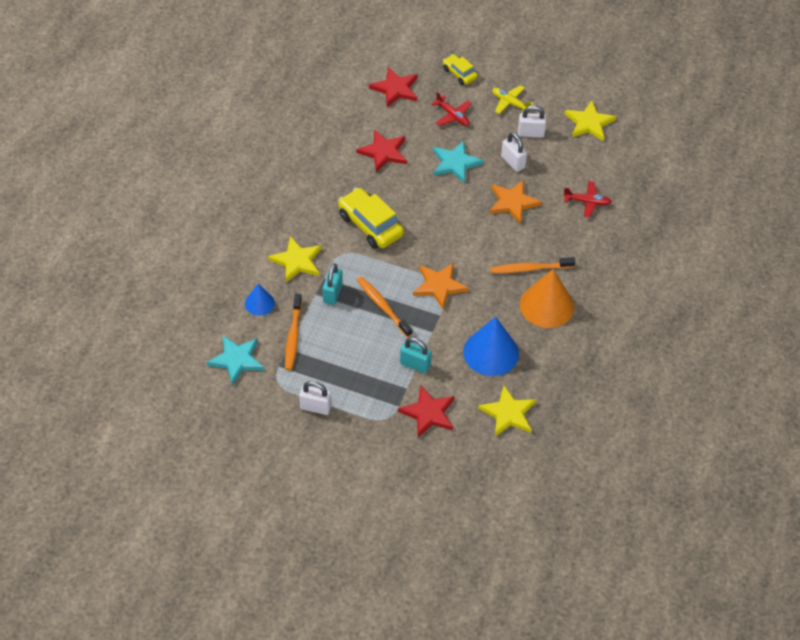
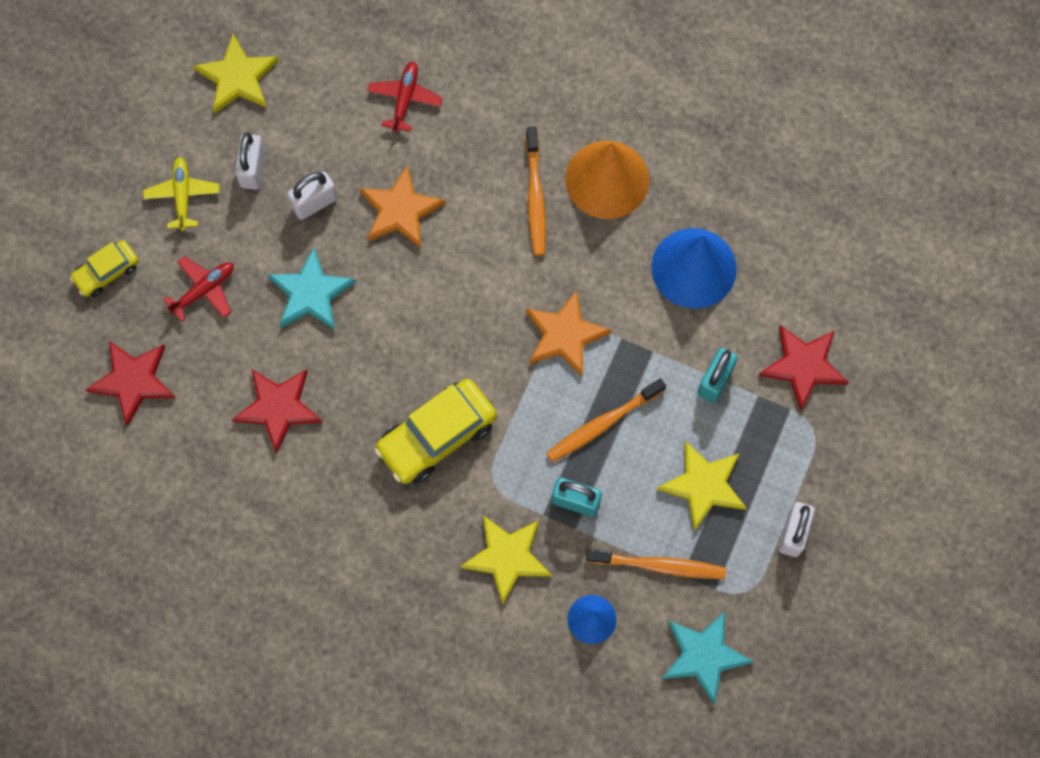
camera: 85 degrees left, 20 degrees up
yellow star [478,386,536,437] -> yellow star moved to [657,441,746,531]
yellow plane [492,85,534,114] -> yellow plane turned 135 degrees clockwise [143,157,220,231]

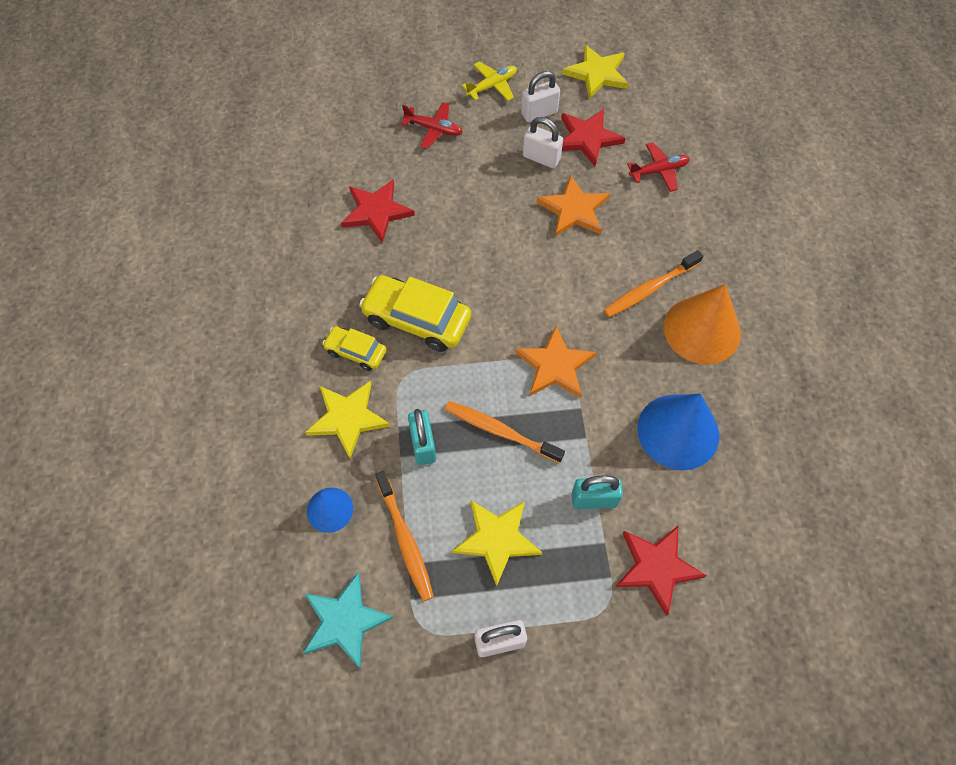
camera: 60 degrees right, 10 degrees down
yellow car [70,240,139,297] -> yellow car moved to [322,326,387,371]
red star [85,341,176,426] -> red star moved to [561,109,626,166]
turquoise star [268,248,356,330] -> none

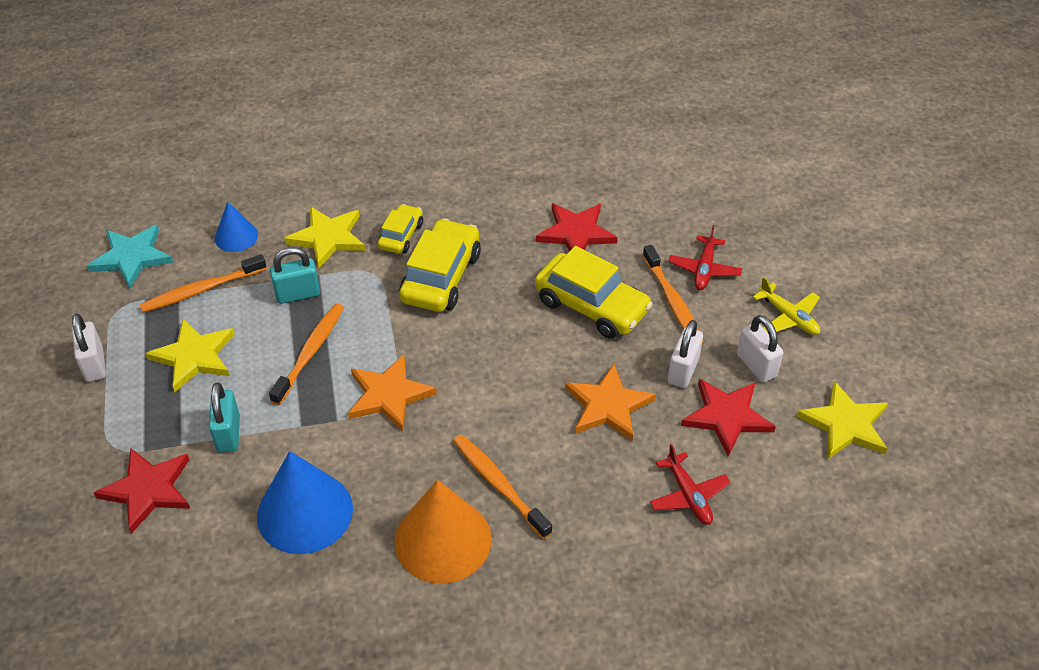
camera: 85 degrees right, 15 degrees down
none -> yellow car [535,246,653,339]
none -> orange toothbrush [642,245,704,344]

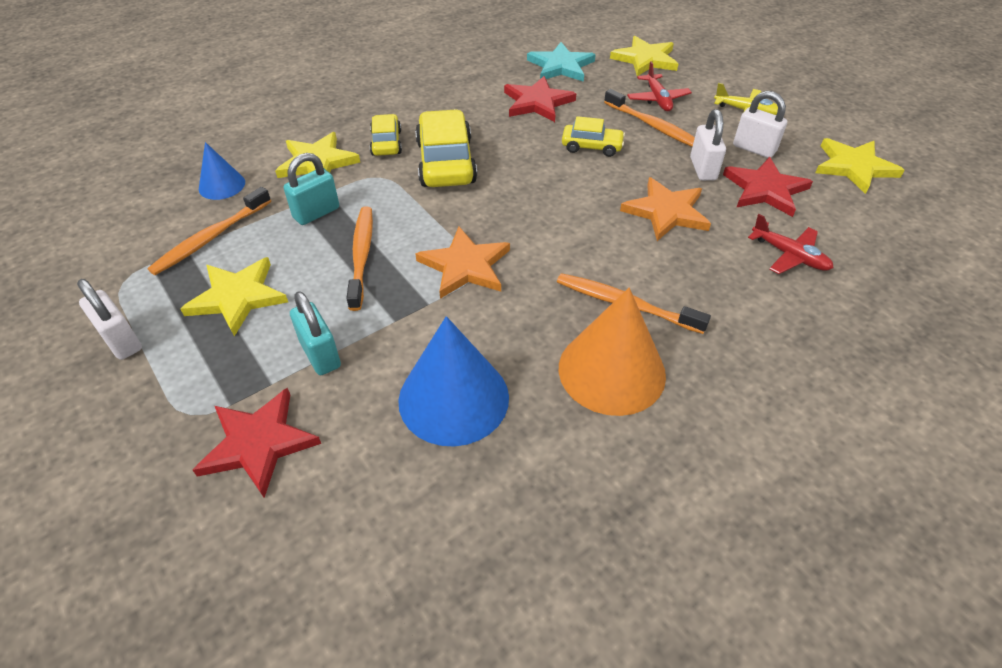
camera: 25 degrees left, 0 degrees up
turquoise star [87,225,173,288] -> turquoise star moved to [527,42,596,82]
yellow car [535,246,653,339] -> yellow car [562,116,625,157], size x0.57
none -> yellow star [610,36,678,76]

